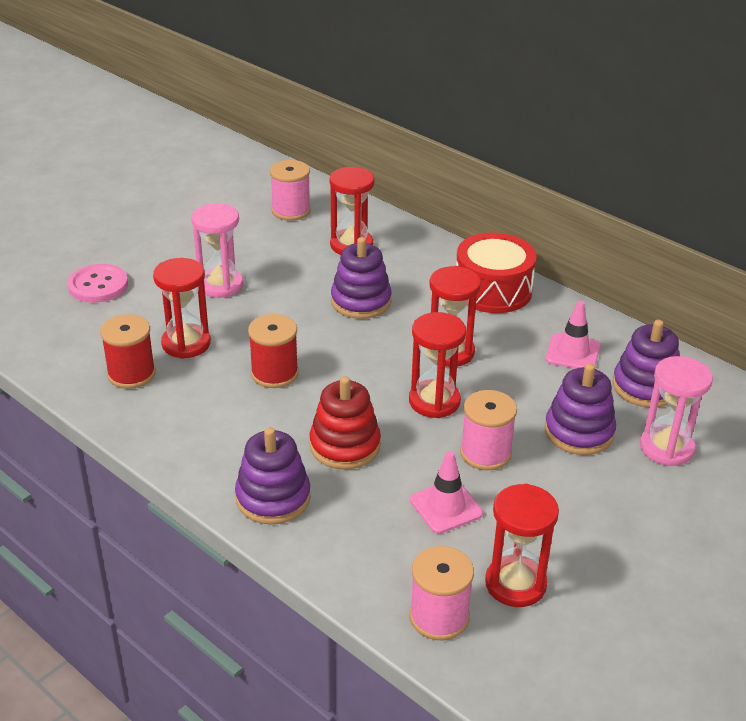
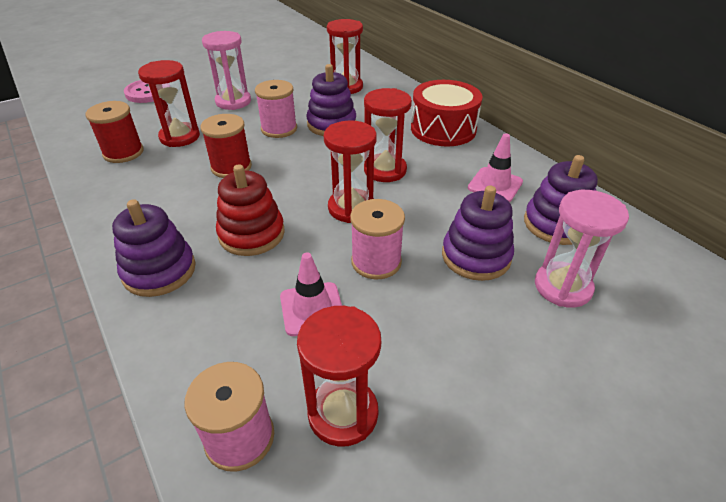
camera: 15 degrees right, 5 degrees up
pink spool [270,160,311,221] -> pink spool moved to [255,80,297,138]

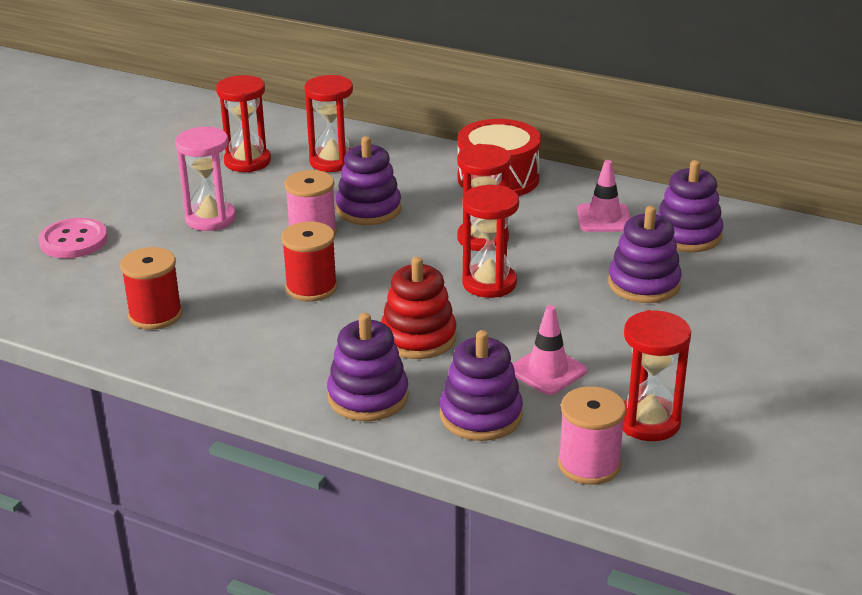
camera: 30 degrees left, 10 degrees down
red hourglass [138,60,200,147] -> red hourglass moved to [216,75,271,172]
pink spool [350,199,405,279] -> none
pink hourglass [535,190,629,308] -> none
none -> purple stacking toy [440,330,523,441]

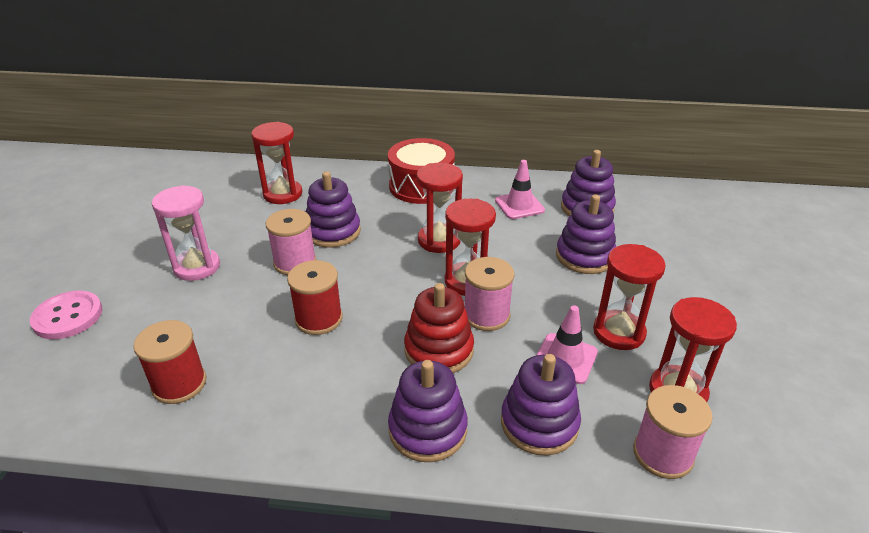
camera: 20 degrees left, 5 degrees up
red hourglass [216,75,271,172] -> red hourglass moved to [593,244,666,350]
none -> pink spool [464,257,514,331]

